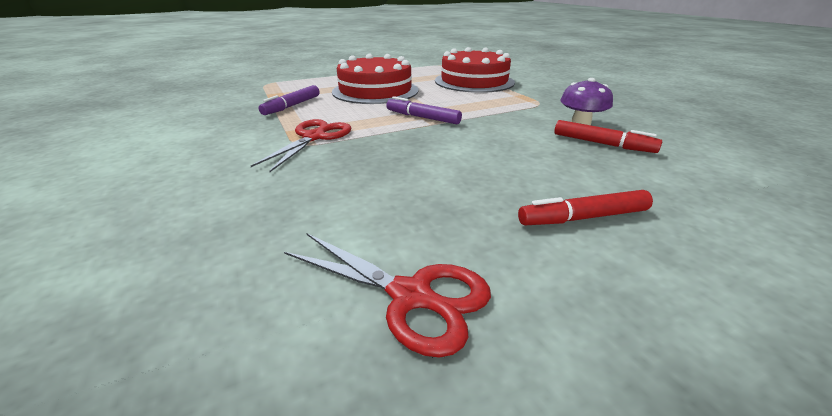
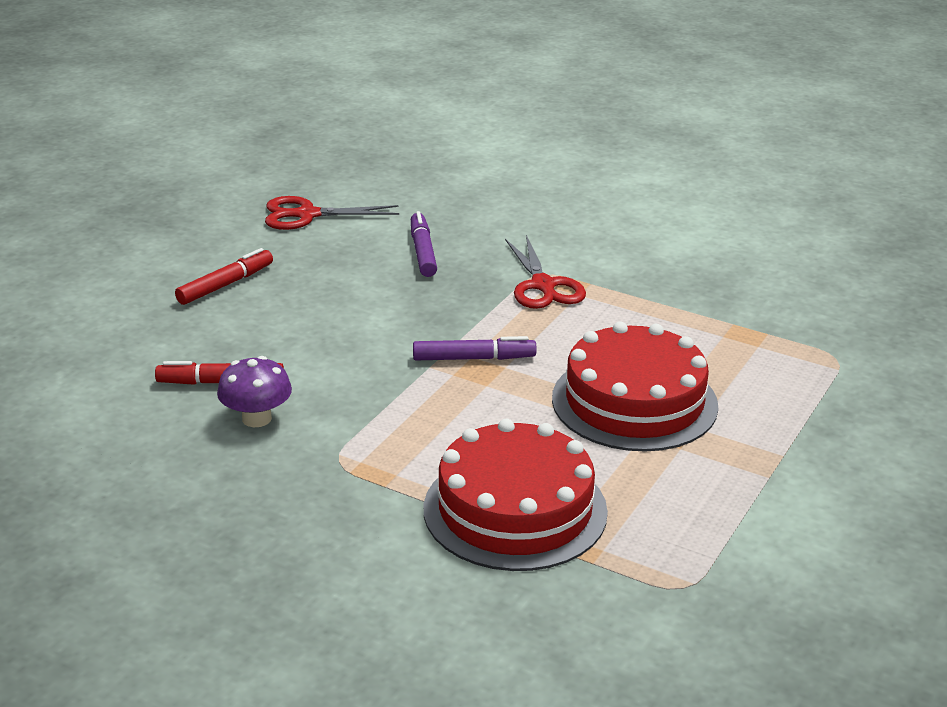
camera: 145 degrees right, 0 degrees up
purple marker [258,85,319,115] -> purple marker moved to [411,211,437,277]

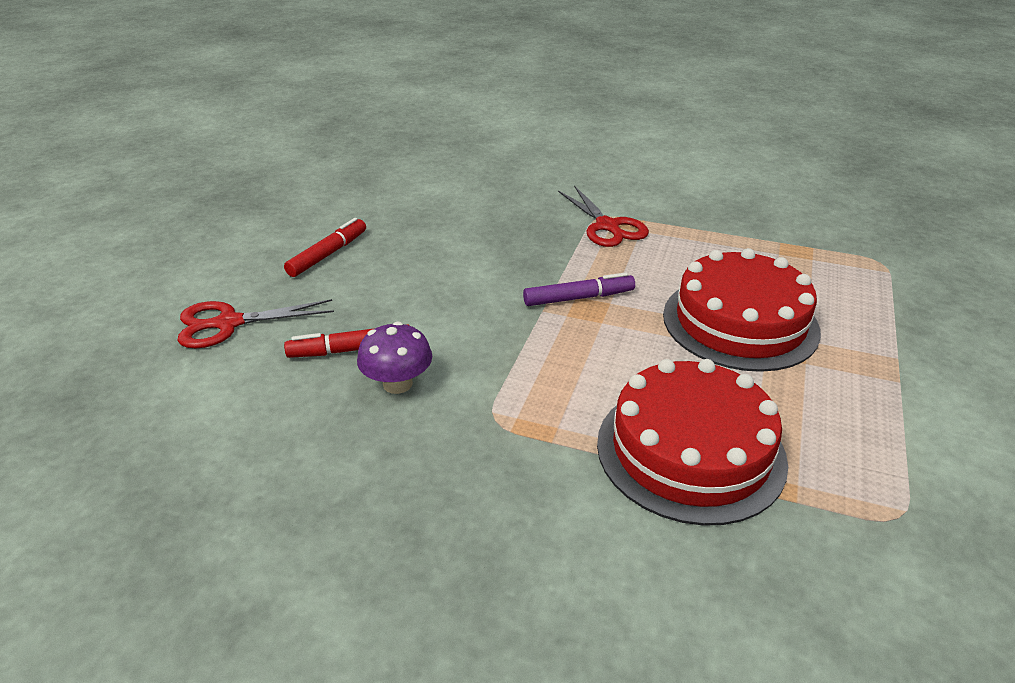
camera: 10 degrees left, 5 degrees up
red scissors [265,196,399,230] -> red scissors moved to [177,299,334,348]
purple marker [411,211,437,277] -> none

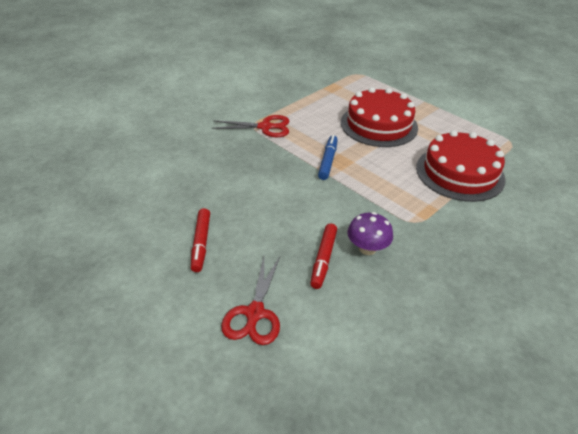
camera: 65 degrees left, 5 degrees up
red marker [284,218,366,277] -> red marker turned 150 degrees counterclockwise [191,208,210,272]
purple marker [523,272,635,306] -> blue marker [318,135,338,180]

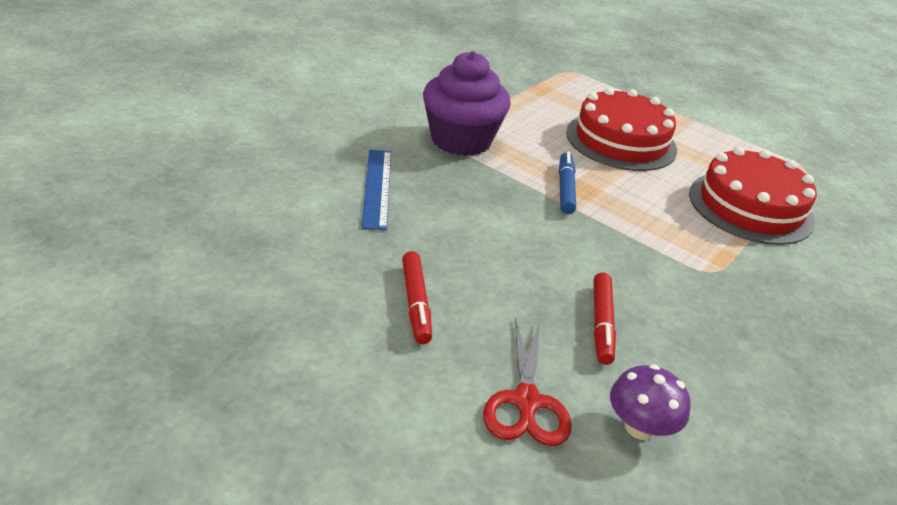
camera: 10 degrees left, 5 degrees down
red scissors [212,115,289,137] -> purple cupcake [423,51,511,156]
purple mushroom [347,212,393,255] -> purple mushroom moved to [610,364,691,440]
none -> blue ruler [361,150,391,230]

